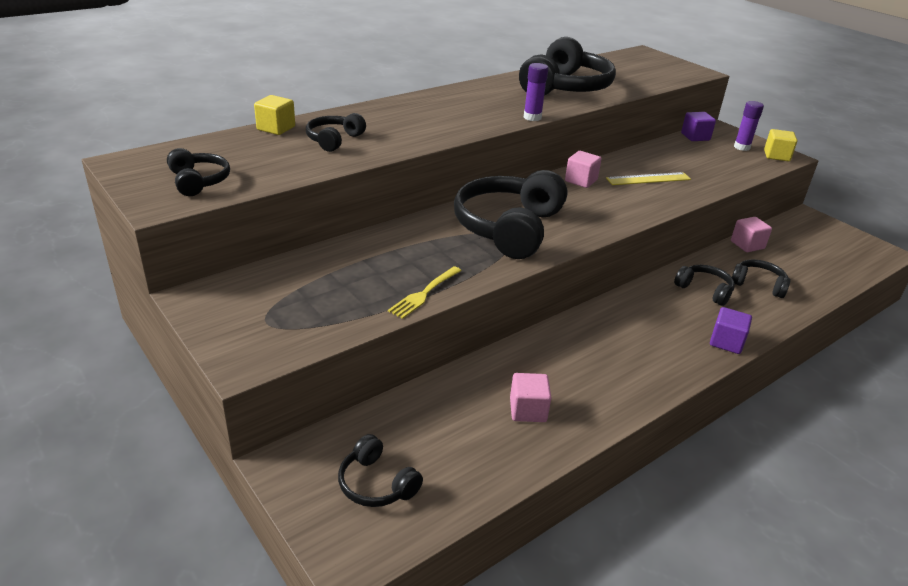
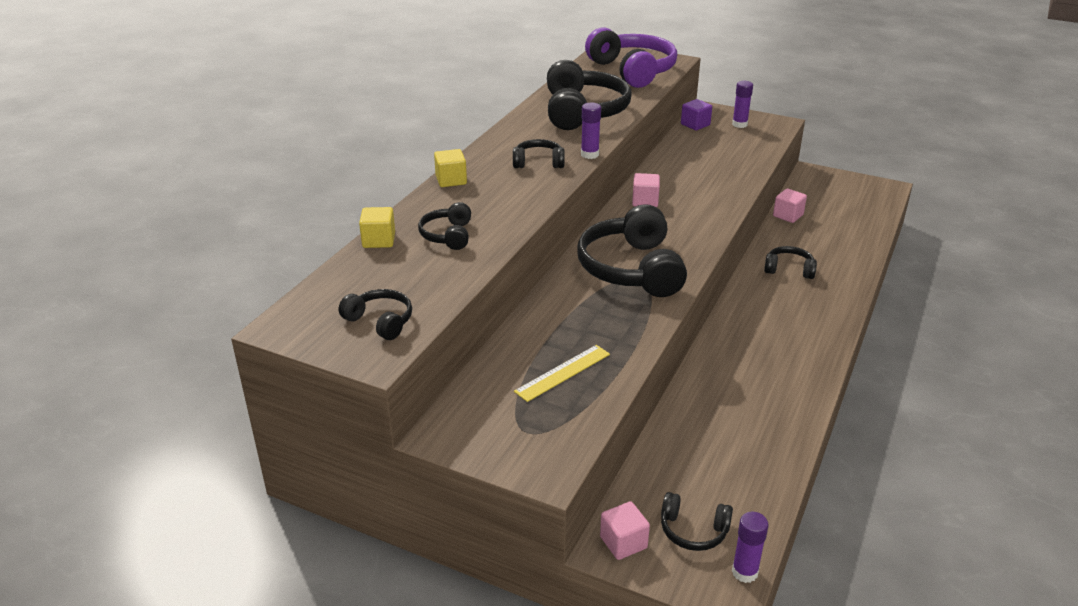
camera: 25 degrees left, 0 degrees up
yellow fork [388,266,462,319] -> none
pink cube [510,373,551,422] -> pink cube moved to [600,501,650,560]
yellow ruler [606,172,691,185] -> yellow ruler moved to [514,345,610,402]
purple cube [710,307,752,354] -> none
black headphones [732,259,791,298] -> black headphones moved to [513,139,565,168]
yellow cube [764,129,797,161] -> yellow cube moved to [434,149,467,187]
none -> purple headphones [585,27,677,88]
none -> purple glue stick [732,512,769,583]

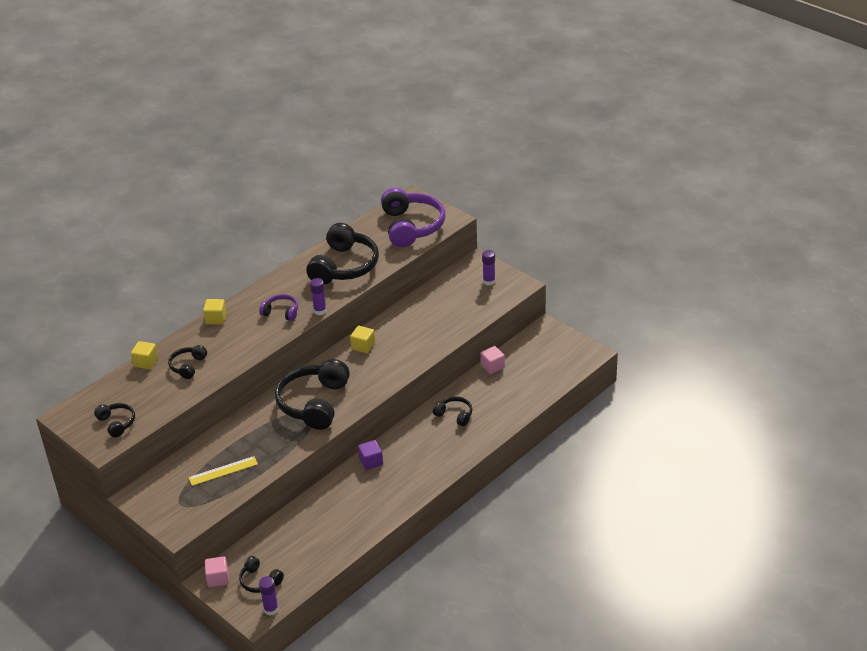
camera: 20 degrees right, 5 degrees up
black headphones [513,139,565,168] -> purple headphones [259,294,298,321]
pink cube [632,173,660,207] -> yellow cube [350,326,375,353]
purple cube [681,99,712,130] -> purple cube moved to [358,440,383,470]

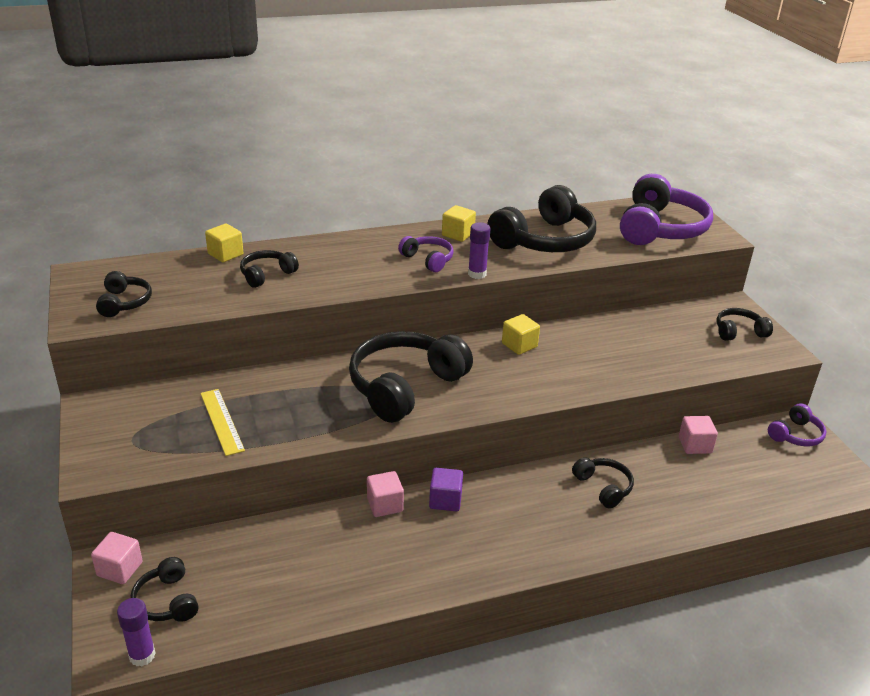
camera: 25 degrees right, 5 degrees down
yellow ruler [188,456,258,486] -> yellow ruler turned 60 degrees clockwise [200,389,245,456]
yellow cube [203,299,227,324] -> yellow cube moved to [442,205,476,242]
purple glue stick [482,250,495,285] -> black headphones [716,308,773,341]
none -> pink cube [367,471,404,517]
none -> purple headphones [768,403,827,446]

